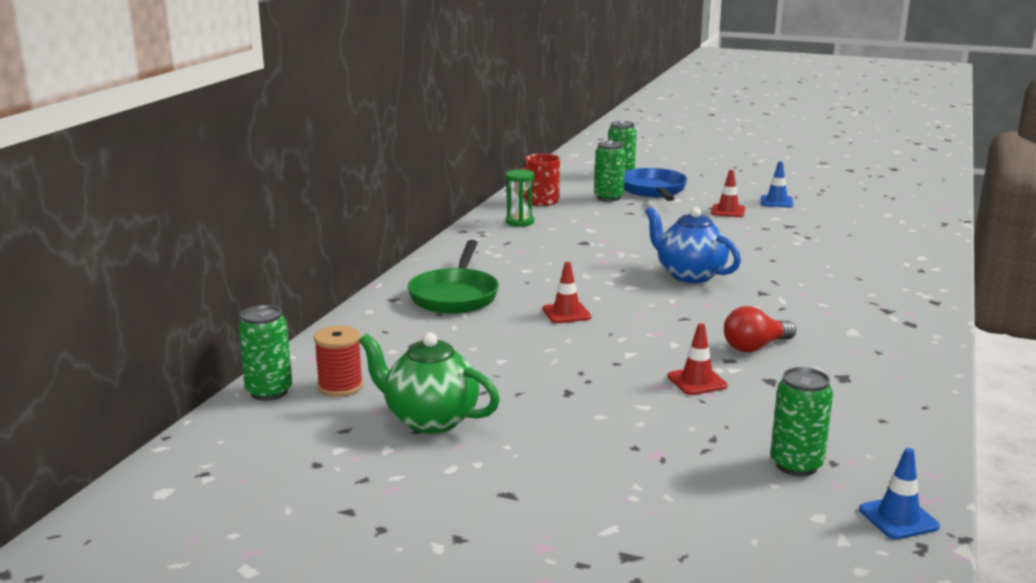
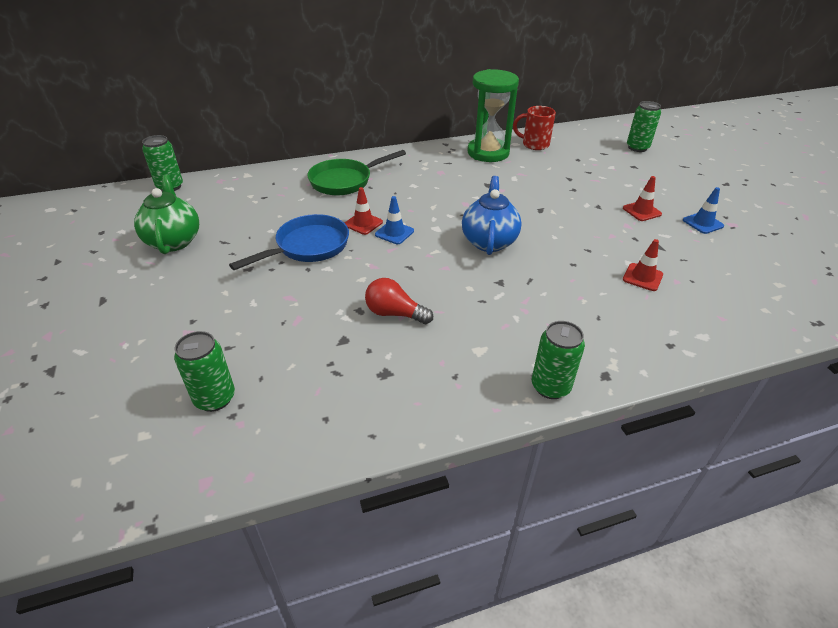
camera: 50 degrees right, 20 degrees up
red spool [314,325,363,397] -> none
green hourglass [505,169,535,227] -> green hourglass [467,69,519,162], size x1.95
green can [594,141,626,201] -> green can moved to [532,321,585,399]
blue pan [624,168,687,201] -> blue pan moved to [229,214,349,270]
red traffic cone [668,323,728,395] -> red traffic cone moved to [623,239,663,291]
blue traffic cone [859,448,940,539] -> blue traffic cone moved to [375,196,414,244]

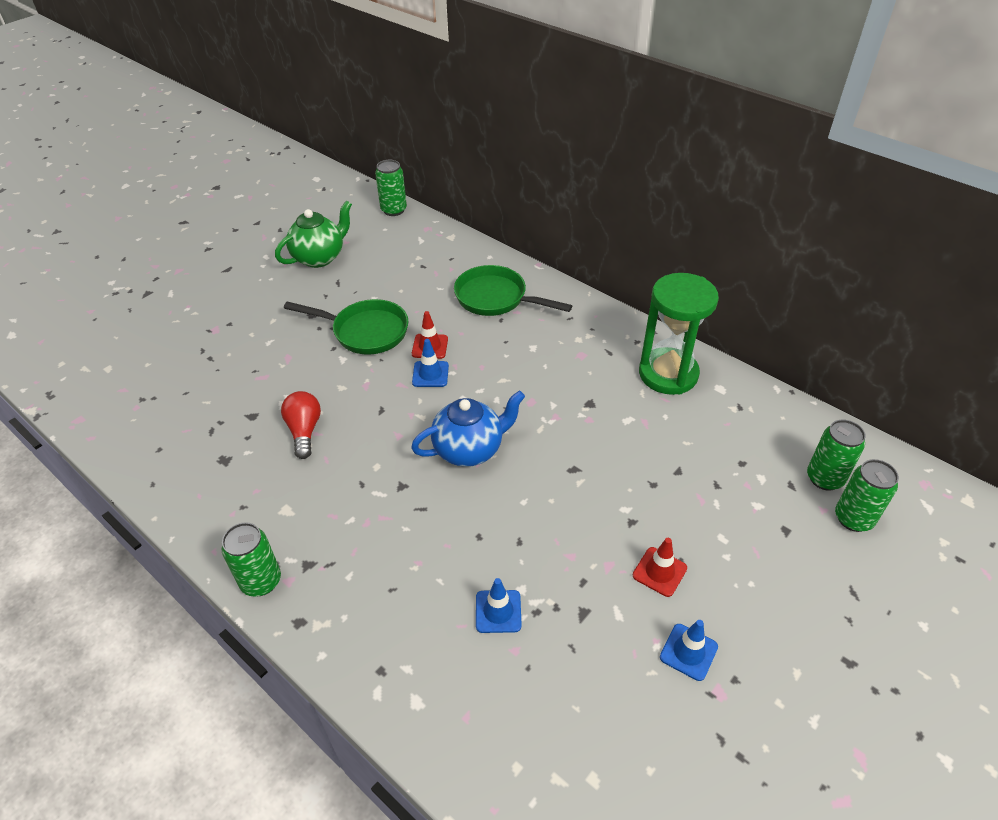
camera: 60 degrees right, 5 degrees up
green can [174,331,235,412] -> green can moved to [807,420,866,491]
blue pan [229,214,349,270] -> green pan [284,299,408,354]
red mug [513,106,556,150] -> none
red traffic cone [623,239,663,291] -> blue traffic cone [476,578,522,633]

